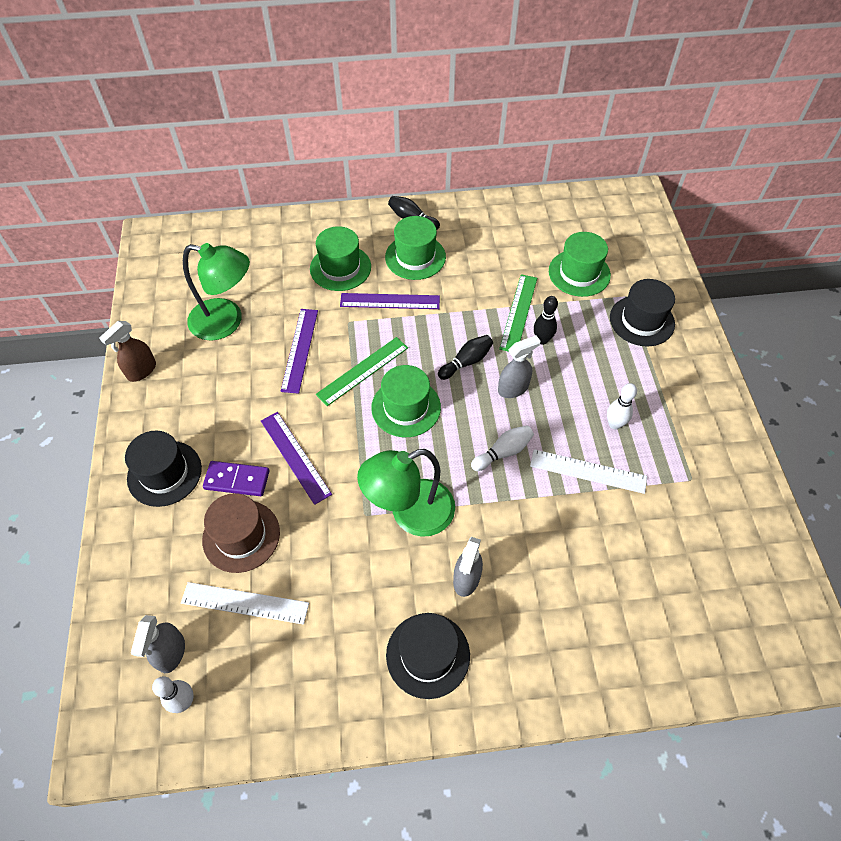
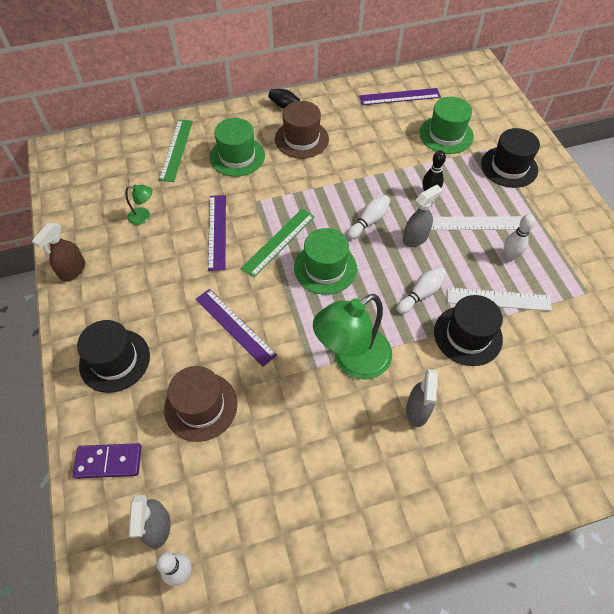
camera: 10 degrees left, 0 degrees up
white ruler [181,582,309,625] -> white ruler moved to [431,216,522,230]
green lamp [183,243,250,341] -> green lamp [125,184,153,225], size x0.45
purple domino [203,461,270,496] -> purple domino moved to [73,443,142,479]
purple ruler [340,293,440,309] -> purple ruler moved to [359,88,441,105]
green hat [385,216,446,280] -> brown hat [275,101,329,158]
black hat [386,613,470,699] -> black hat moved to [434,295,503,366]
black bowling pin [438,335,493,380] -> white bowling pin [347,195,390,239]
green ruler [499,274,537,352] -> green ruler moved to [159,120,193,182]

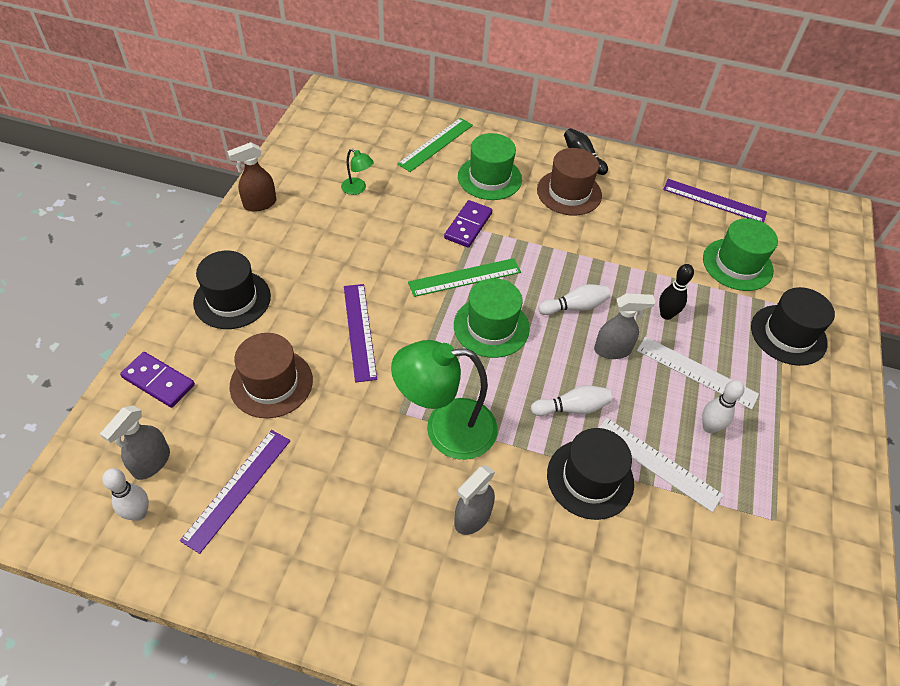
camera: 30 degrees right, 5 degrees down
purple ruler [208,195,226,271] -> purple ruler moved to [180,430,290,554]
none -> purple domino [444,200,492,248]

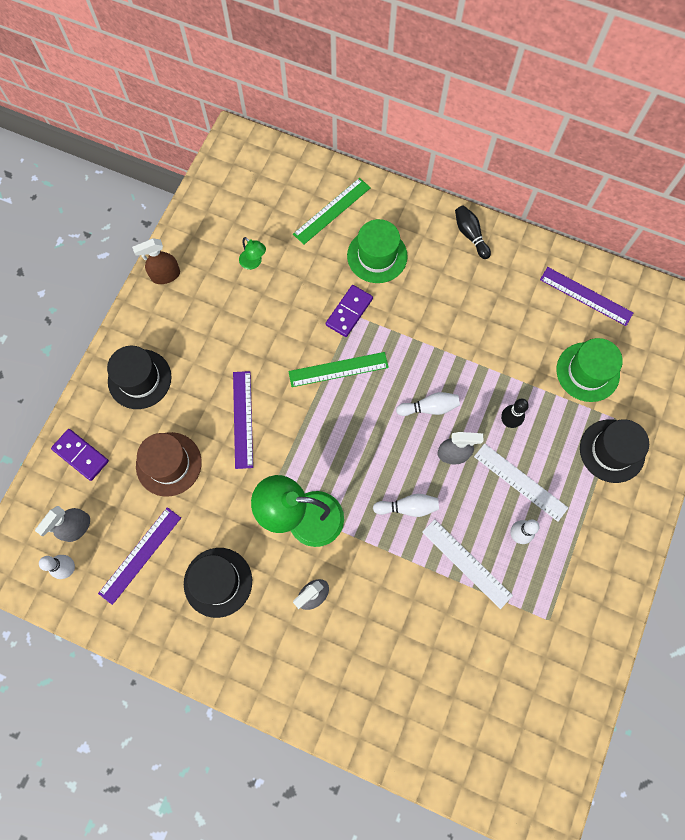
camera: 10 degrees right, 20 degrees up
green hat [454,278,530,358] -> none
brown hat [537,148,602,216] -> none
black hat [547,428,634,520] -> black hat moved to [184,548,252,618]

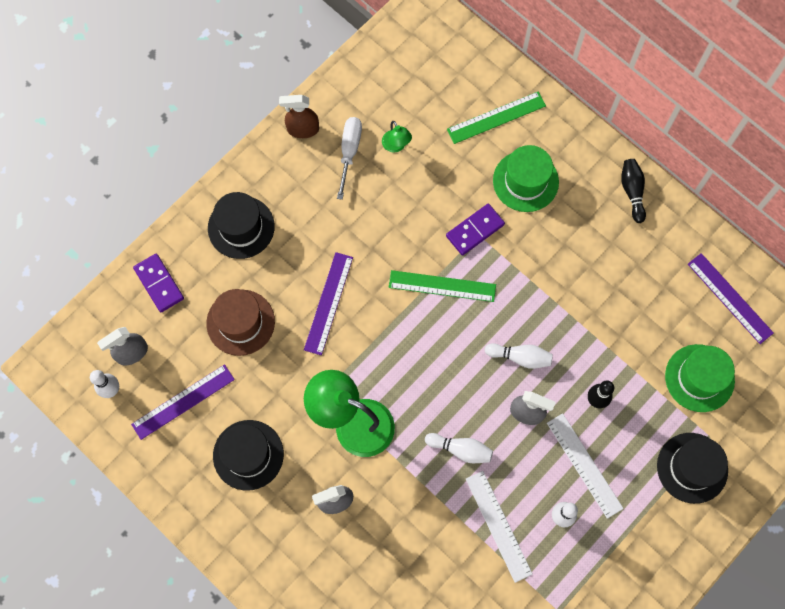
camera: 20 degrees right, 0 degrees up
none -> white screwdriver [337,117,362,200]

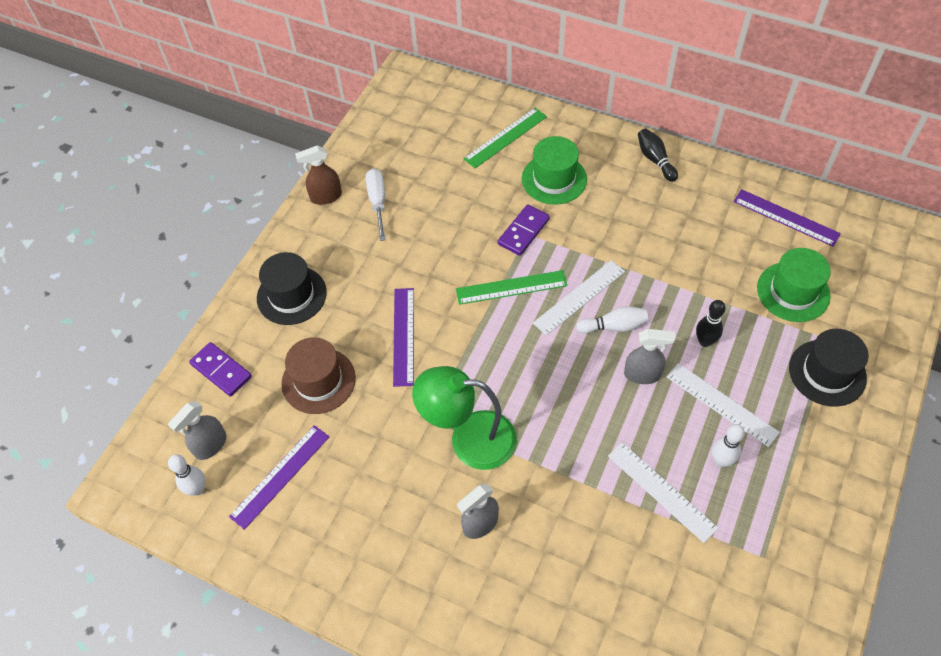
camera: 15 degrees left, 15 degrees down
black hat [213,420,284,491] -> none
green lamp [382,121,412,152] -> none
white bowling pin [425,433,493,463] -> none
none -> white ruler [533,260,625,336]

